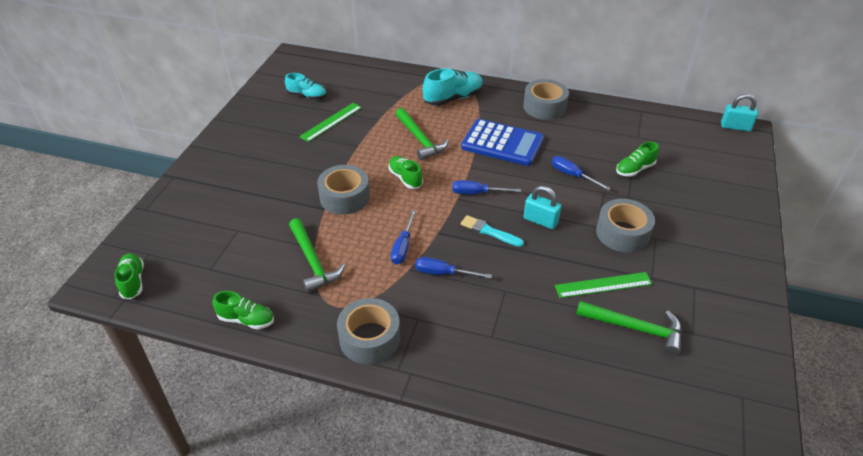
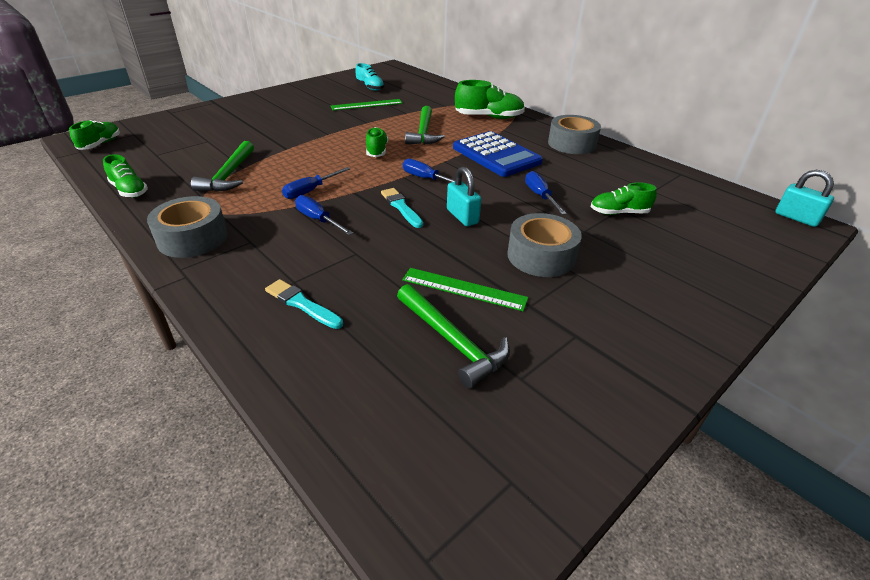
camera: 30 degrees right, 5 degrees down
grey tape [317,165,370,215] -> none
turquoise shoe [423,68,483,106] -> green shoe [455,80,525,119]
none -> turquoise brush [265,279,343,329]

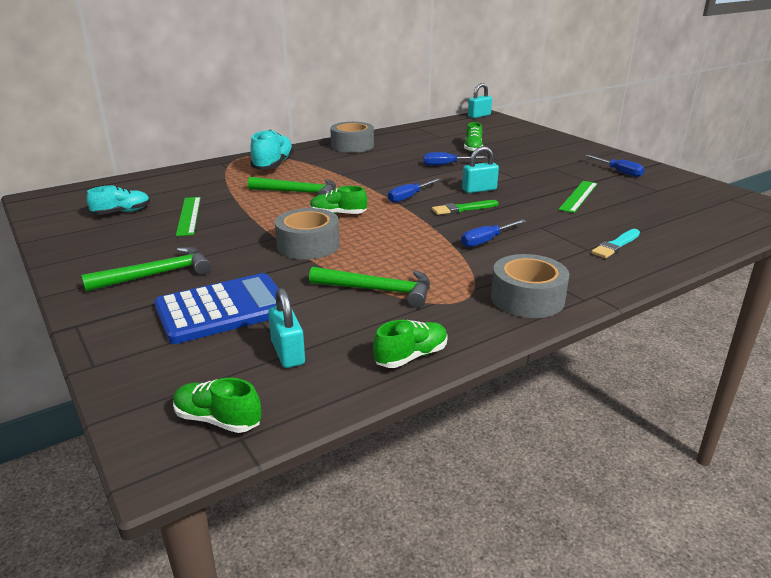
camera: 80 degrees left, 10 degrees down
blue screwdriver [282,167,350,199] -> blue screwdriver moved to [585,155,645,177]
turquoise brush [381,188,423,228] -> green brush [432,200,498,215]
green hammer [397,284,510,389] -> green hammer moved to [81,247,211,292]
blue calculator [453,131,543,177] -> blue calculator moved to [154,273,279,344]
green shoe [455,80,525,119] -> turquoise shoe [250,130,294,170]
grey tape [507,213,582,277] -> grey tape moved to [275,208,340,260]
none -> turquoise padlock [268,288,305,368]

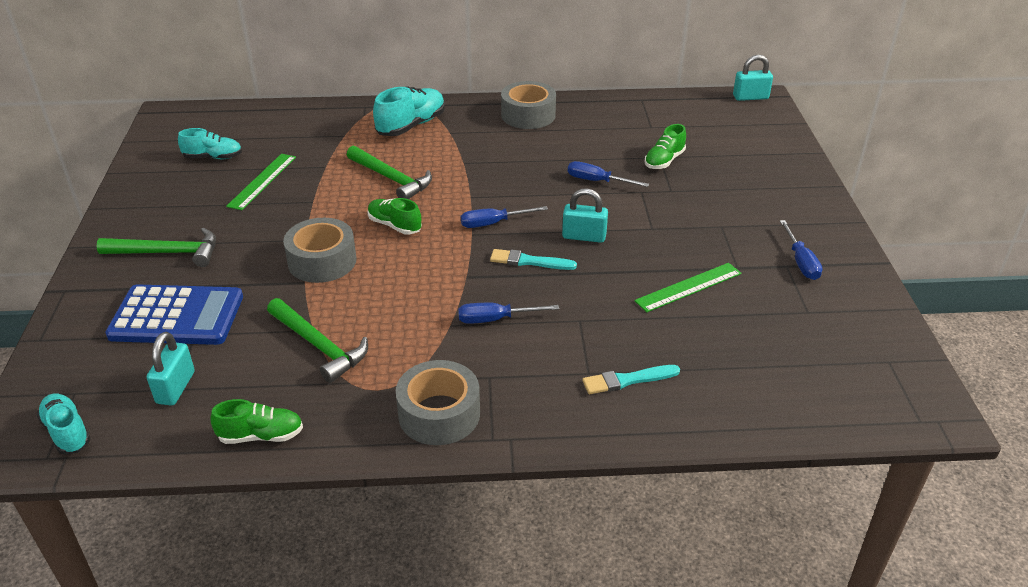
camera: 30 degrees right, 10 degrees up
green shoe [173,378,261,433] -> turquoise shoe [37,393,91,455]
green brush [432,200,498,215] -> turquoise brush [490,249,577,270]

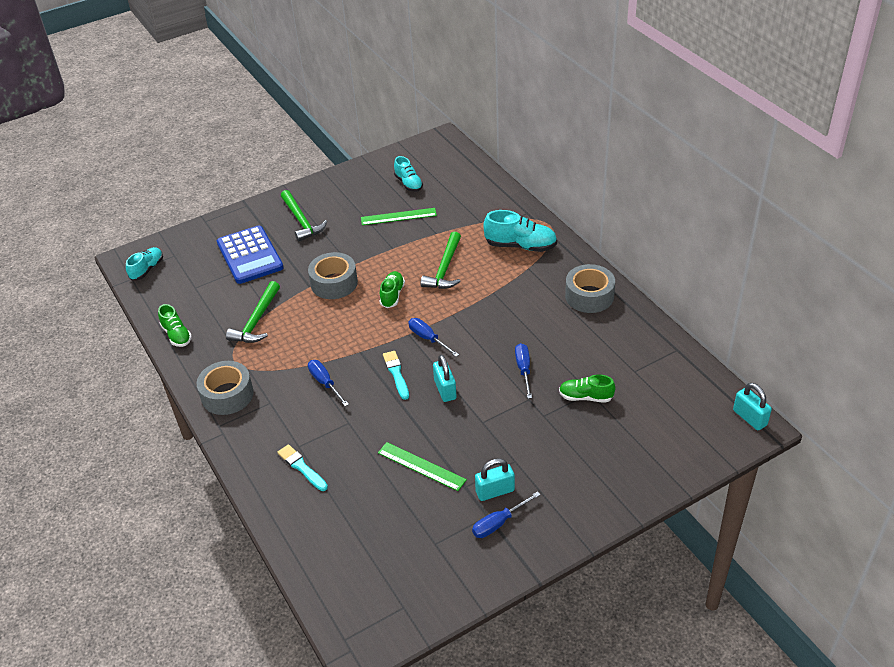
camera: 65 degrees right, 5 degrees up
turquoise padlock [147,332,195,405] -> turquoise padlock moved to [475,458,515,501]

